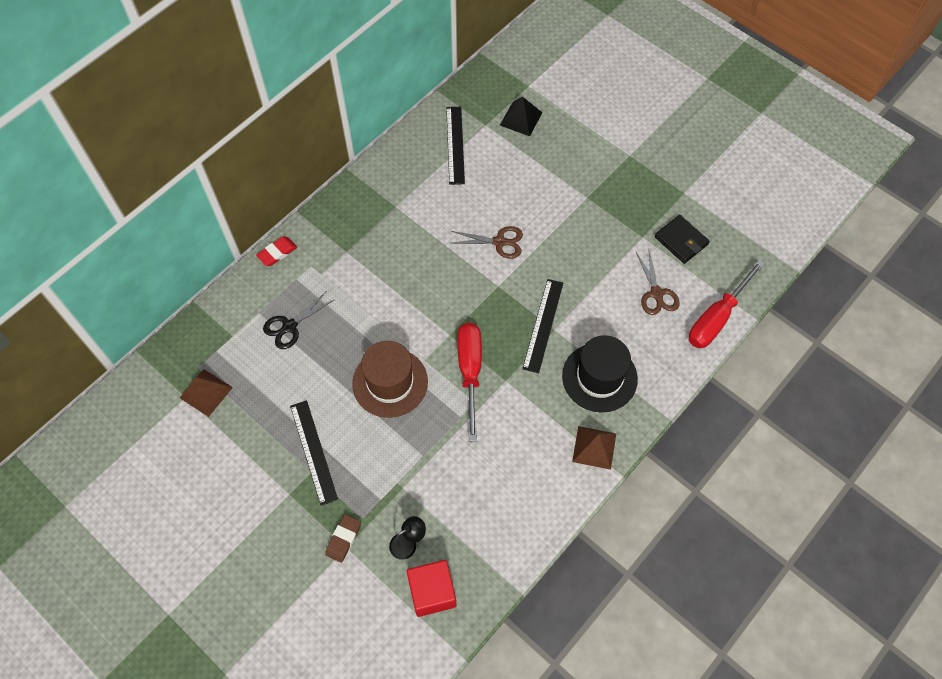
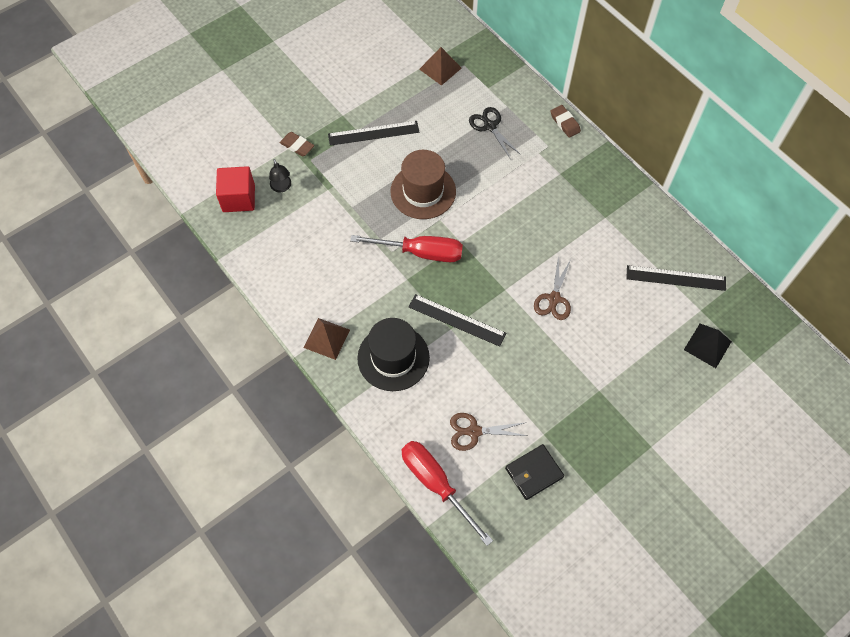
camera: 100 degrees right, 0 degrees up
red eraser [256,237,297,266] -> brown eraser [551,105,581,138]

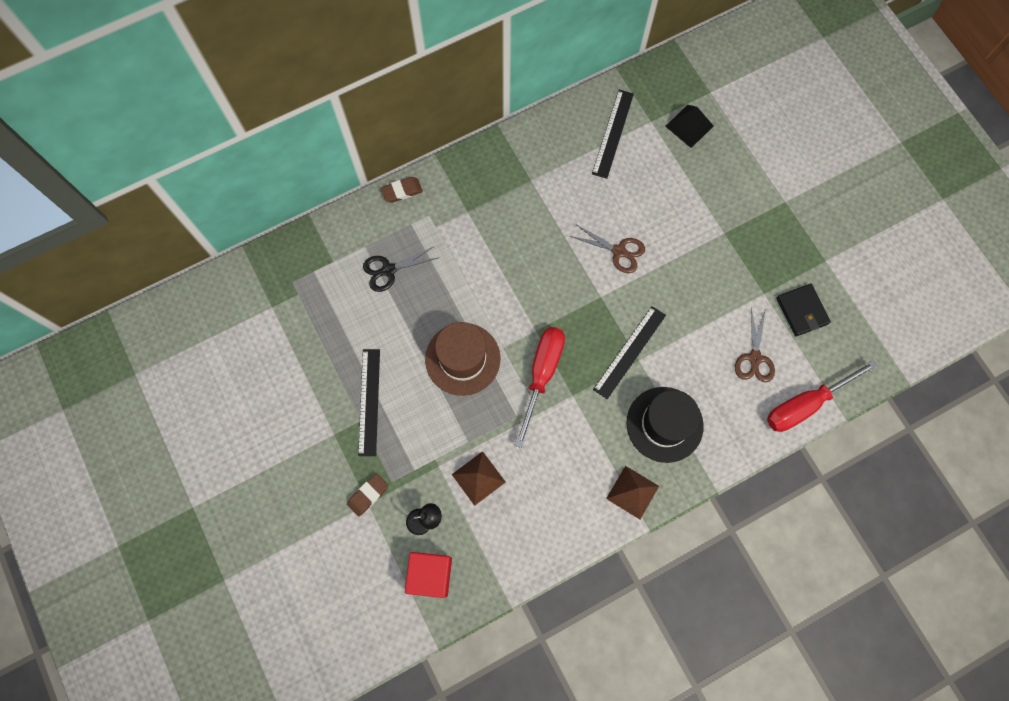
camera: 80 degrees left, 10 degrees up
brown pyramid [419,47,462,86] -> brown pyramid moved to [452,451,505,506]

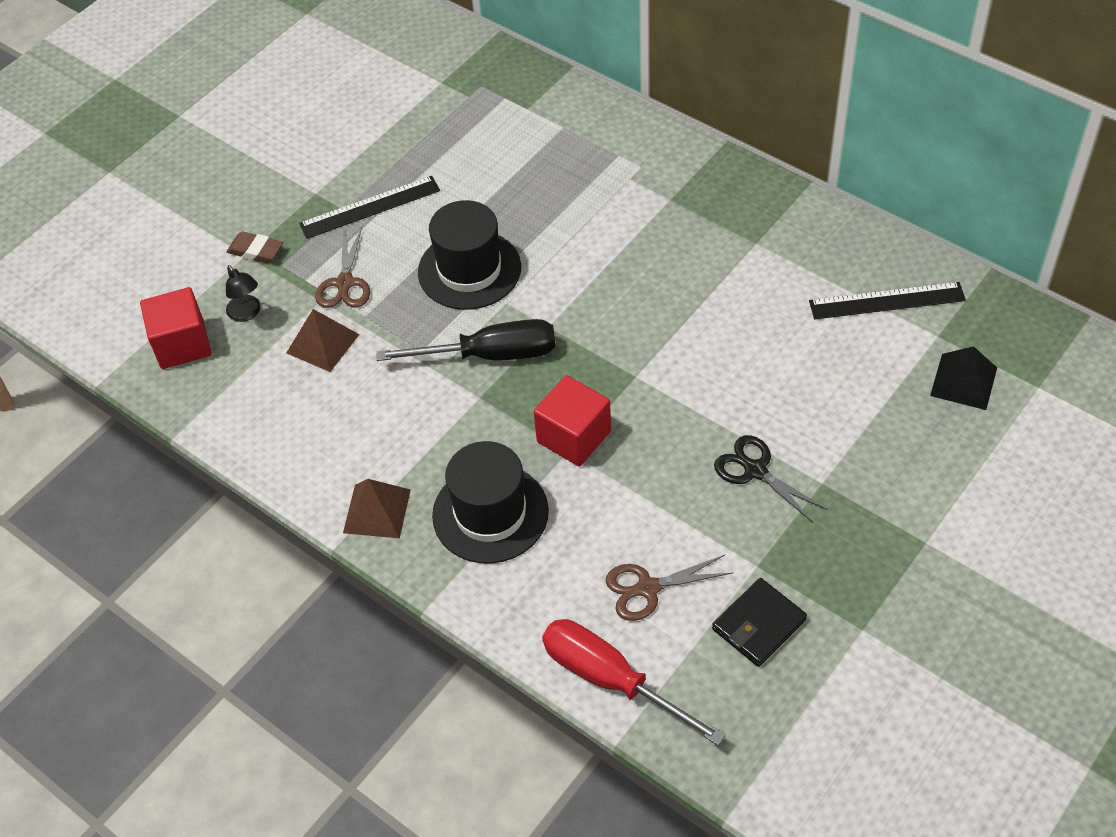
camera: 70 degrees right, 20 degrees down
black scissors [363,246,438,292] -> black scissors moved to [714,435,827,523]
brown eraser [381,177,423,203] -> none
brown hat [425,322,500,396] -> black hat [418,200,521,310]
red screwdriver [515,327,565,448] -> black screwdriver [376,319,555,361]
brown scissors [570,225,645,273] -> brown scissors moved to [315,227,370,308]
black ruler [593,306,666,399] -> red cube [534,375,611,466]

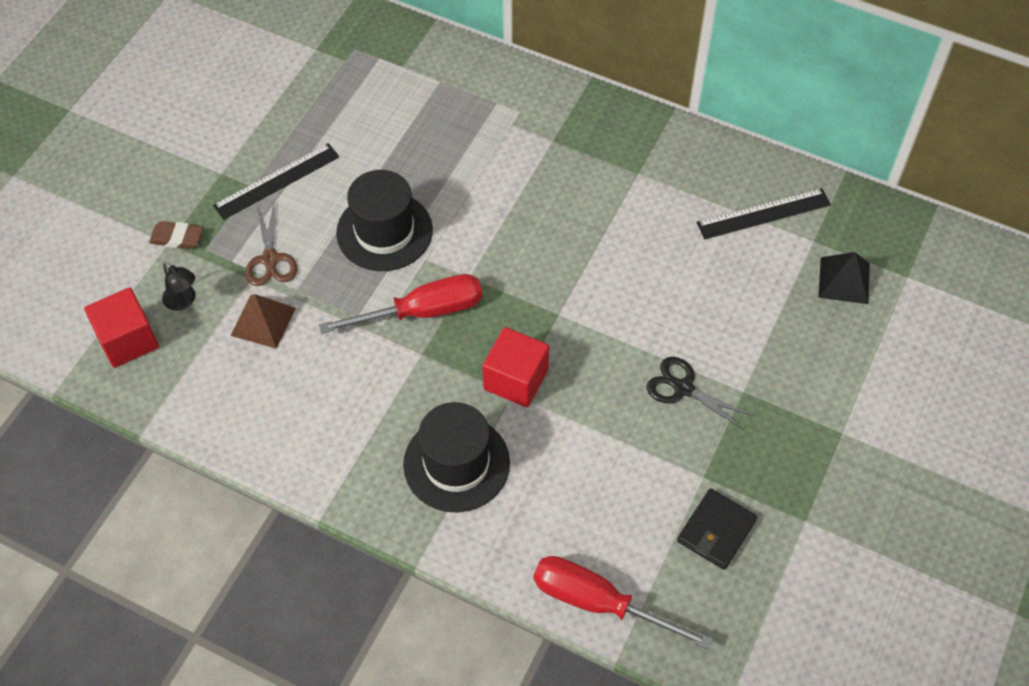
camera: 15 degrees left, 5 degrees up
brown pyramid [343,479,411,538] -> none
black screwdriver [376,319,555,361] -> red screwdriver [319,274,482,334]
brown scissors [606,555,732,621] -> none

